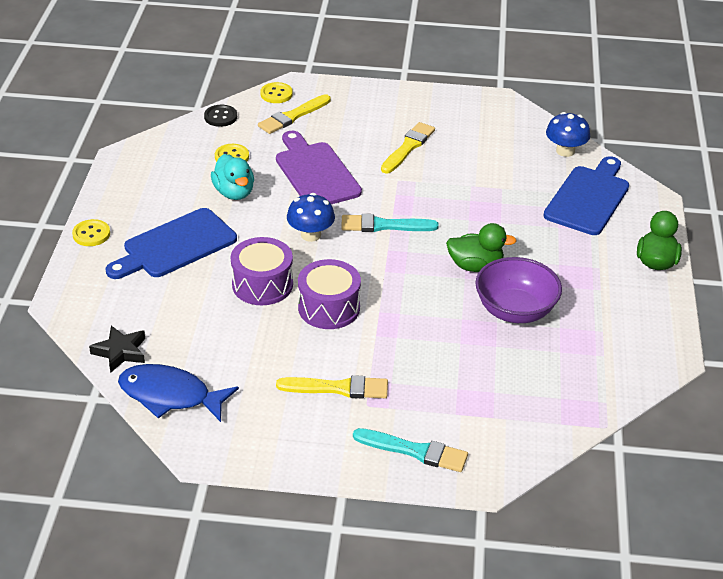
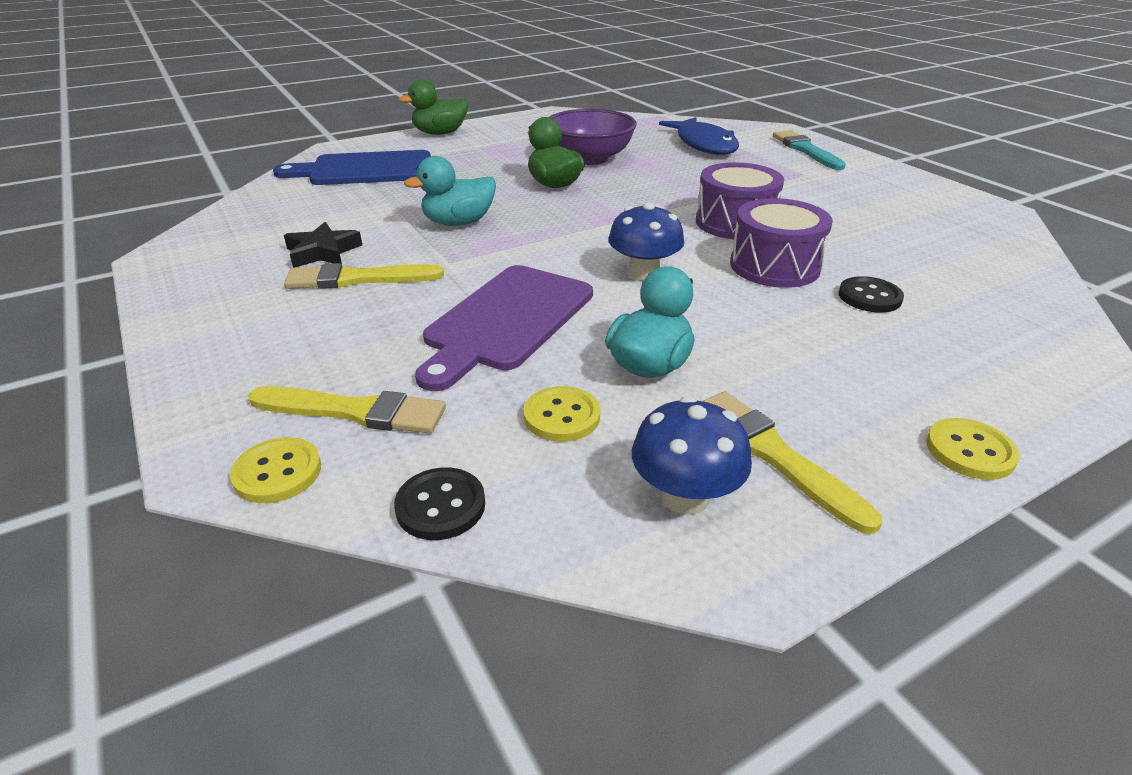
camera: 125 degrees left, 5 degrees down
black star [89,326,145,373] -> black star moved to [284,222,362,268]
blue cutting board [106,208,237,279] -> none
blue fish [118,364,239,422] -> blue fish moved to [659,117,739,155]
yellow brush [276,375,388,399] -> yellow brush moved to [703,391,882,534]
turquoise brush [341,214,439,232] -> none
blue mushroom [546,112,590,157] -> blue mushroom moved to [632,396,752,515]
none -> turquoise duck [404,156,496,226]
none -> black button [839,276,904,313]

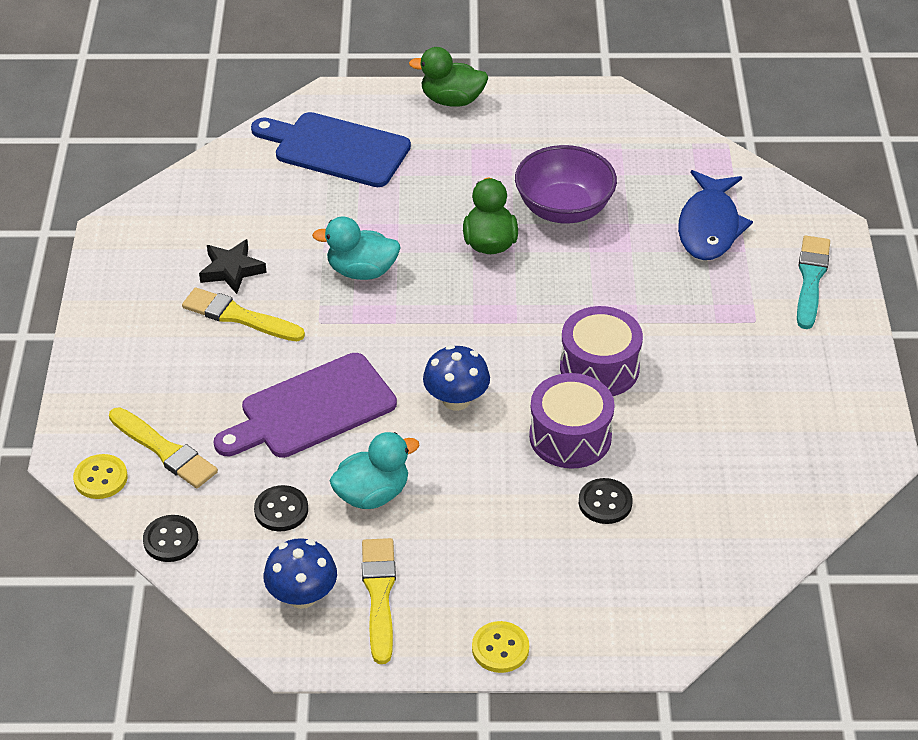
camera: 30 degrees right, 10 degrees up
yellow button [523,386,600,442] -> black button [254,485,308,531]

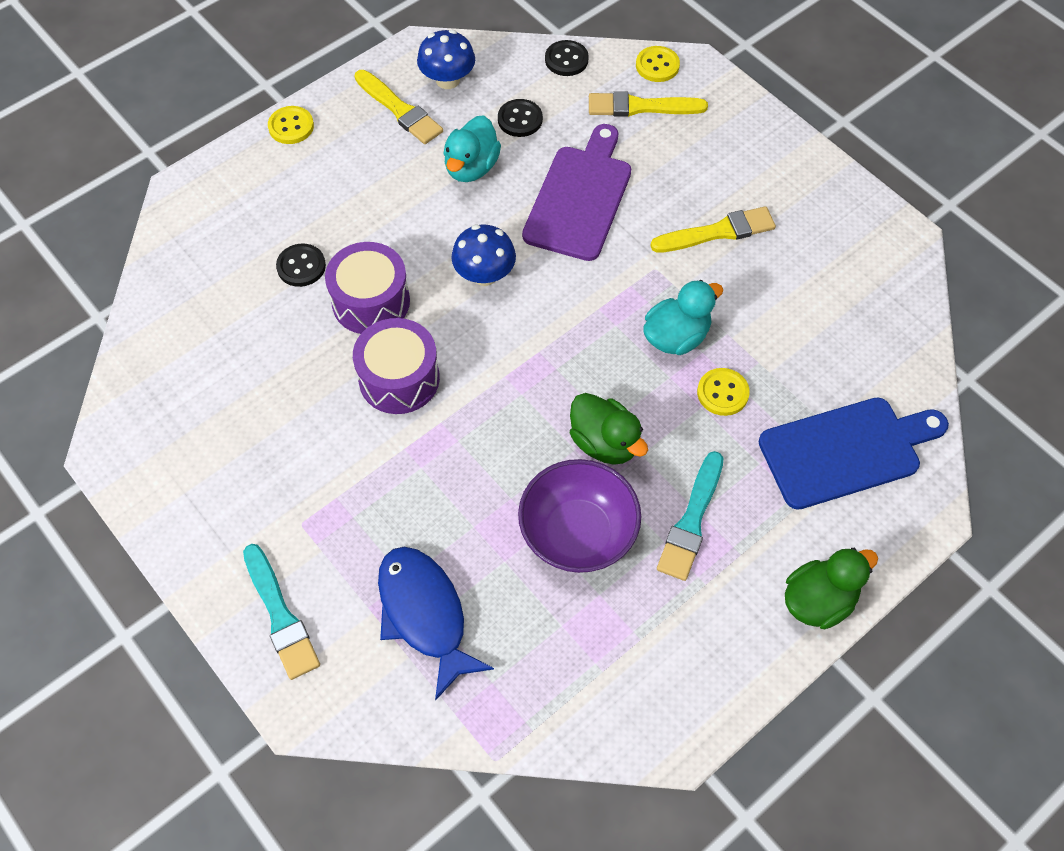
camera: 140 degrees right, 15 degrees up
black star [199,239,267,294] -> none
none -> turquoise brush [657,451,723,581]
none -> yellow button [697,368,750,416]

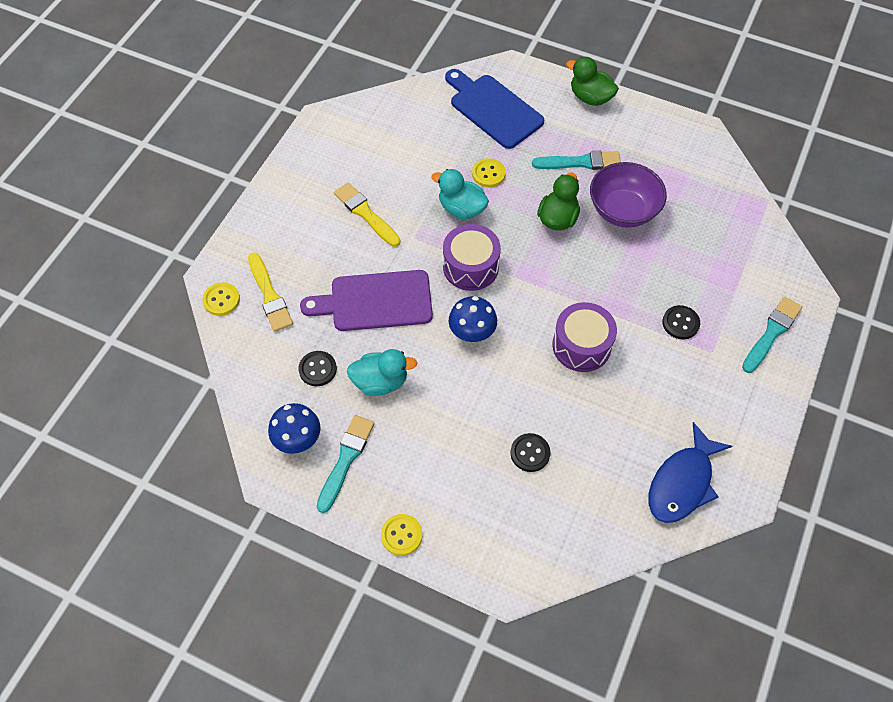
camera: 115 degrees left, 0 degrees up
purple drum [325,242,410,334] -> purple drum moved to [443,224,501,291]
yellow brush [355,70,443,144] -> turquoise brush [317,415,375,513]
blue fish [378,547,494,701] -> blue fish moved to [649,422,732,523]
black button [545,40,589,76] -> black button moved to [662,305,700,339]

